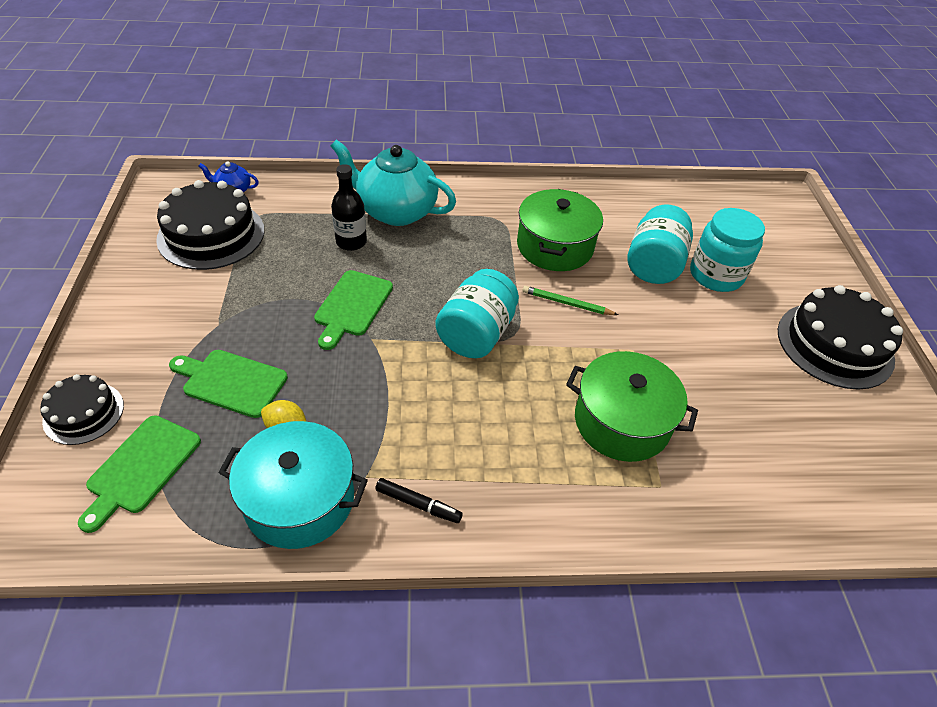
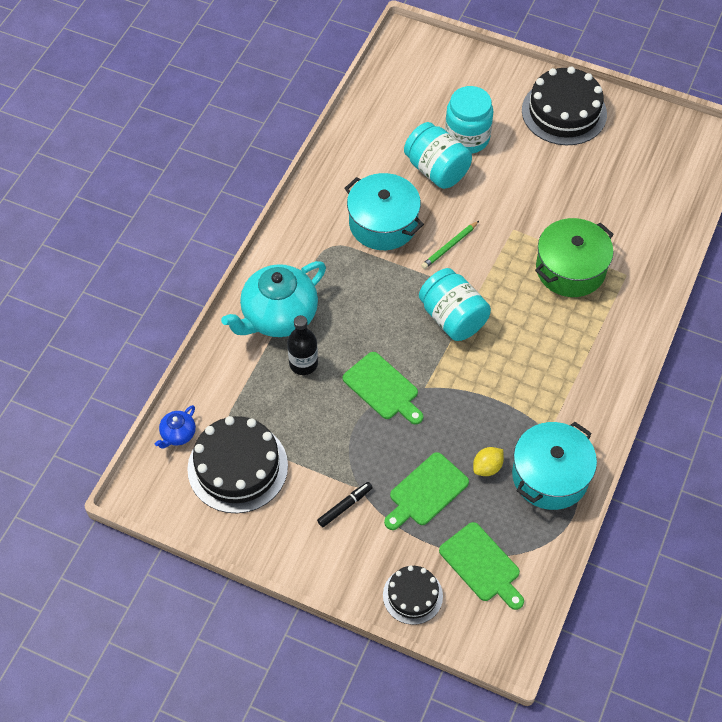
camera: 60 degrees left, 10 degrees up
black marker [375,478,463,523] -> black marker moved to [317,482,373,527]
green pot [517,189,603,271] -> turquoise pot [344,173,424,250]

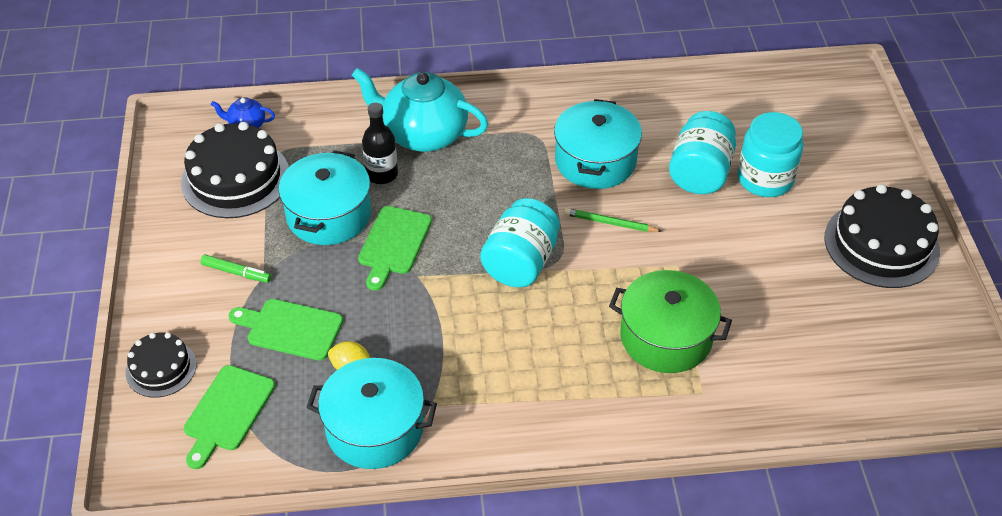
camera: 60 degrees right, 10 degrees down
black marker [317,482,373,527] -> green marker [201,254,271,283]
none -> turquoise pot [278,150,371,245]

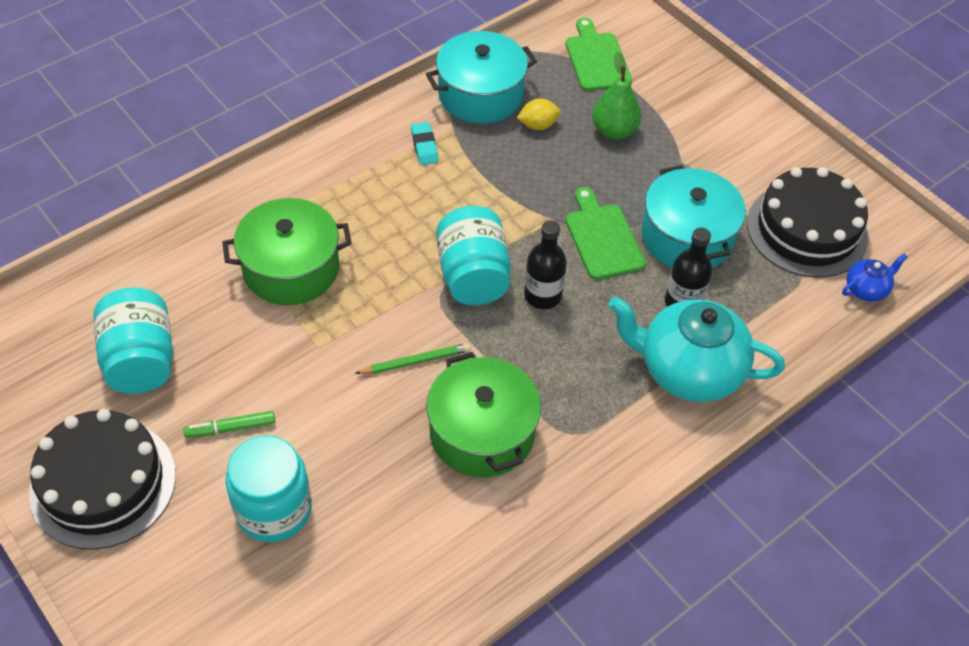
camera: 145 degrees right, 5 degrees up
black cake [126,332,197,398] -> none
green marker [201,254,271,283] -> green marker moved to [183,411,275,438]
green cutting board [228,299,343,361] -> green pear [592,51,642,140]
turquoise teapot [352,68,488,152] -> turquoise teapot turned 150 degrees counterclockwise [608,296,785,402]
turquoise pot [554,99,642,189] -> green pot [426,352,541,478]
turquoise jar [669,111,736,194] -> turquoise jar moved to [94,288,173,394]
none -> turquoise eraser [411,122,439,165]
none -> black bottle [524,220,567,309]

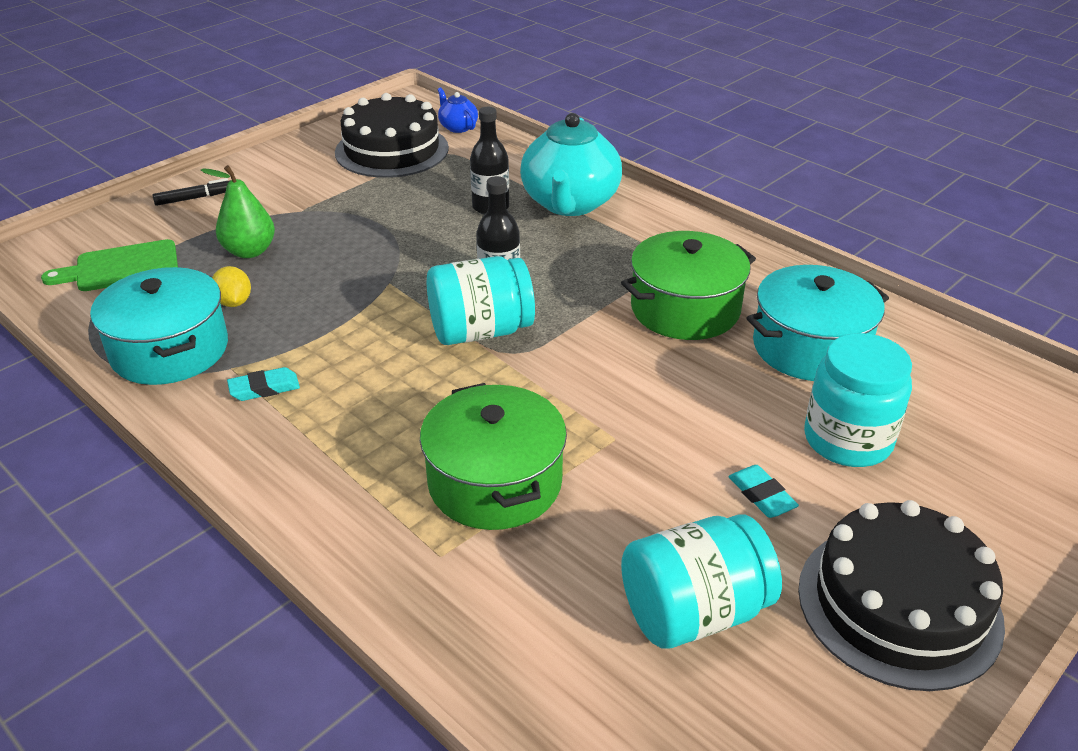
camera: 95 degrees left, 15 degrees down
green marker [183,411,275,438] -> turquoise eraser [729,465,799,518]
green pencil [355,343,471,374] -> none
green cutting board [566,187,646,280] -> none
turquoise pot [641,165,746,268] -> turquoise pot moved to [746,265,889,381]
none -> black marker [152,178,231,206]

